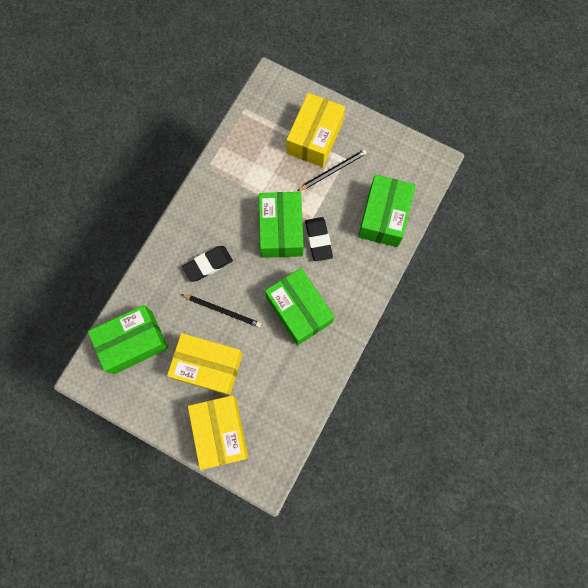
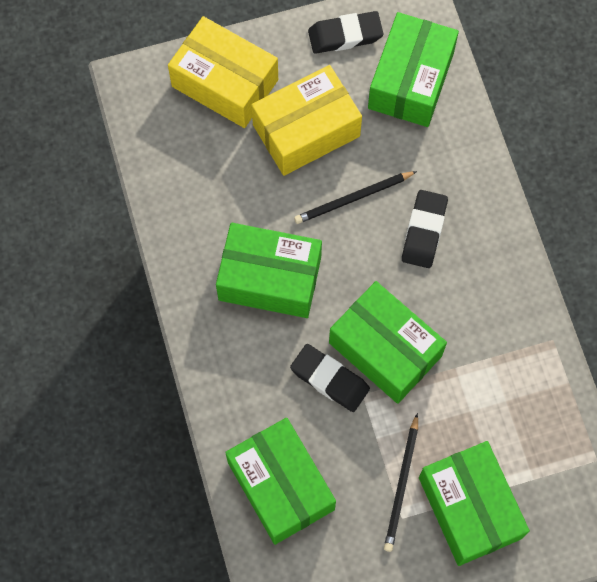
camera: 135 degrees right, 5 degrees down
yellow box [286,93,345,167] -> green box [419,441,530,566]
none -> black eraser [308,11,383,54]

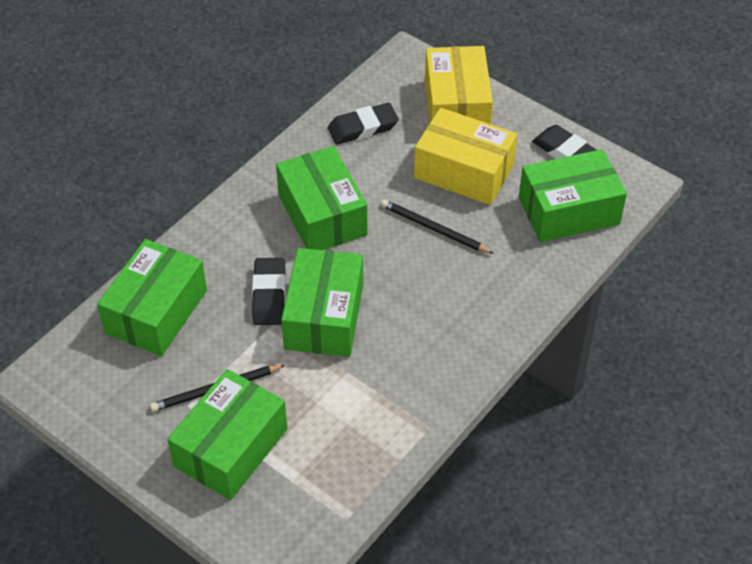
camera: 55 degrees right, 20 degrees down
black eraser [402,190,448,268] -> black eraser moved to [328,103,399,145]

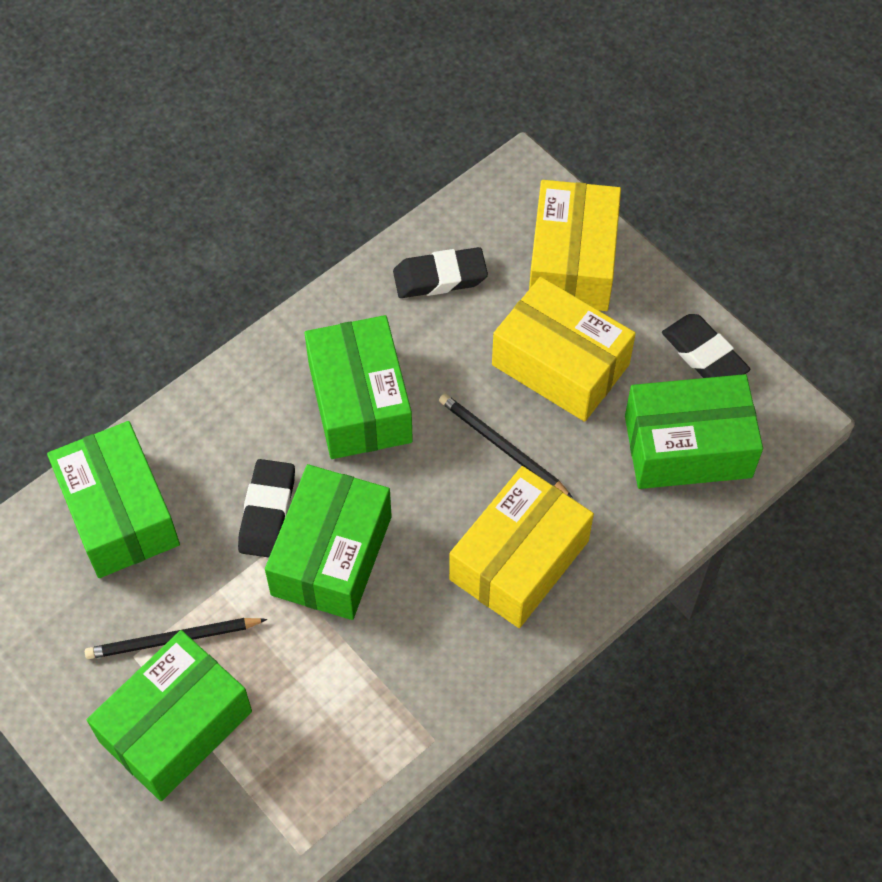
camera: 10 degrees right, 10 degrees up
green box [97,239,207,356] -> green box turned 60 degrees counterclockwise [47,421,180,578]
none -> yellow box [449,466,594,628]

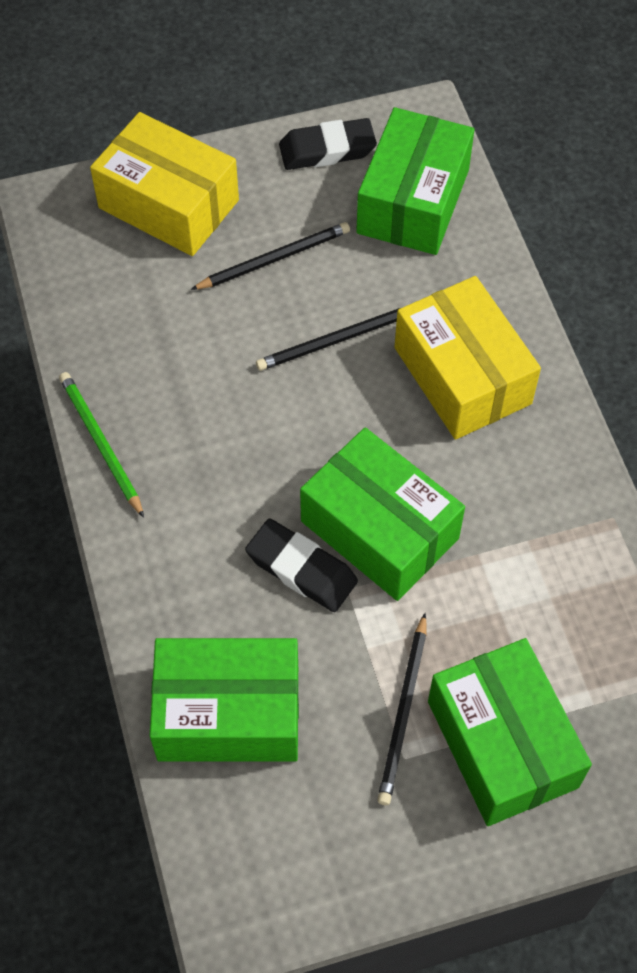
camera: 65 degrees left, 0 degrees up
green box [304,315,413,459] -> none
black eraser [393,247,488,298] -> none
yellow box [492,277,636,422] -> black pencil [190,222,350,290]
none -> green pencil [59,372,144,518]

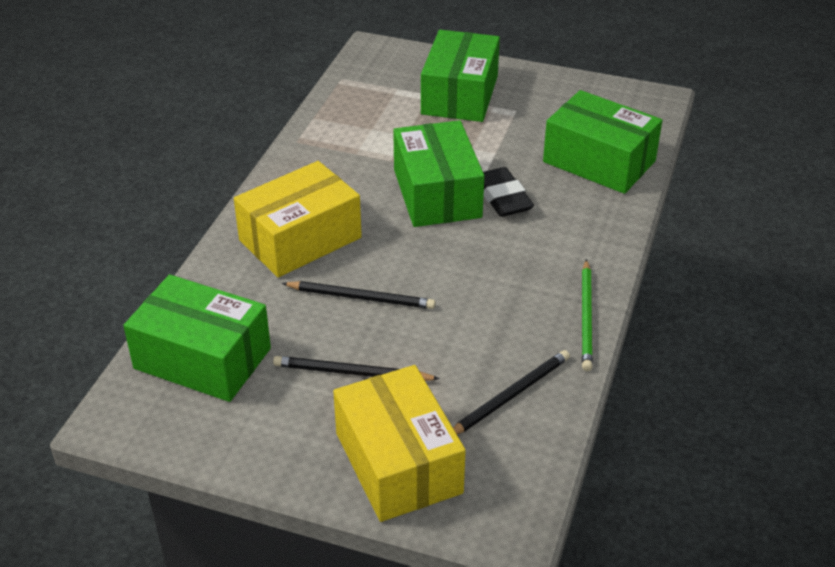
camera: 145 degrees left, 20 degrees down
black eraser [279,118,377,170] -> none
green box [356,107,474,255] -> green box turned 60 degrees clockwise [123,274,271,402]
black pencil [377,613,426,805] -> black pencil moved to [453,350,570,434]
yellow box [395,276,541,440] -> yellow box turned 45 degrees clockwise [234,161,362,277]

